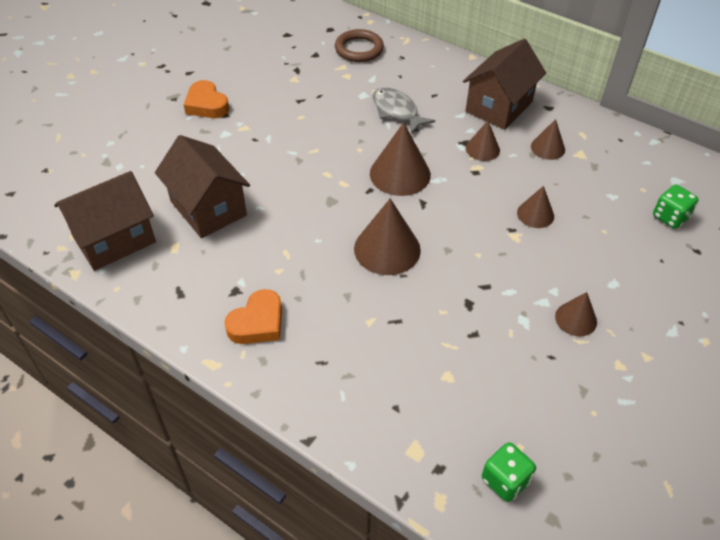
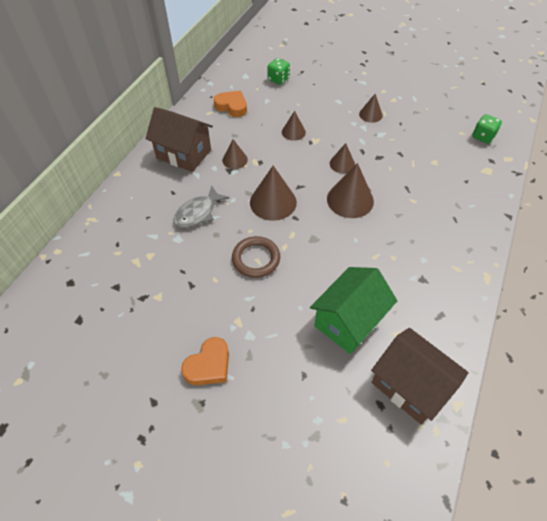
camera: 100 degrees left, 5 degrees up
brown house [155,135,250,238] -> green house [310,267,397,354]
orange heart [224,289,282,344] -> orange heart moved to [214,91,247,117]
brown ring [335,29,384,62] -> brown ring moved to [232,236,280,278]
brown cone [531,119,565,160] -> brown cone moved to [330,143,355,173]

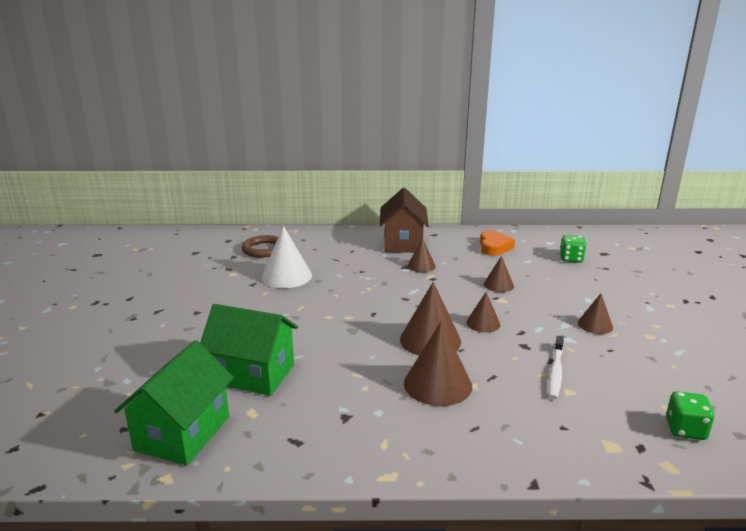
camera: 65 degrees right, 30 degrees down
grey fish [173,185,230,228] -> none
orange heart [181,337,229,385] -> none
brown ring [232,236,280,278] -> brown ring moved to [242,235,278,258]
brown cone [250,166,297,221] -> brown cone moved to [404,321,472,406]
brown house [371,328,469,424] -> green house [114,340,234,466]
none -> white cone [261,226,312,288]
none -> white toothbrush [548,336,564,399]

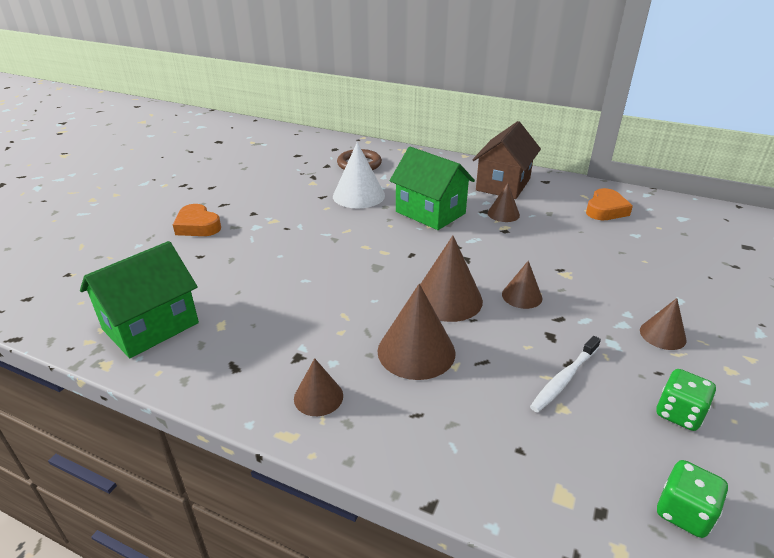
camera: 25 degrees right, 10 degrees up
green house [200,304,298,396] -> green house moved to [390,147,475,230]
brown cone [483,256,514,292] -> brown cone moved to [294,358,343,416]
green dice [560,235,586,263] -> green dice moved to [656,369,716,431]
none -> orange heart [173,204,221,236]

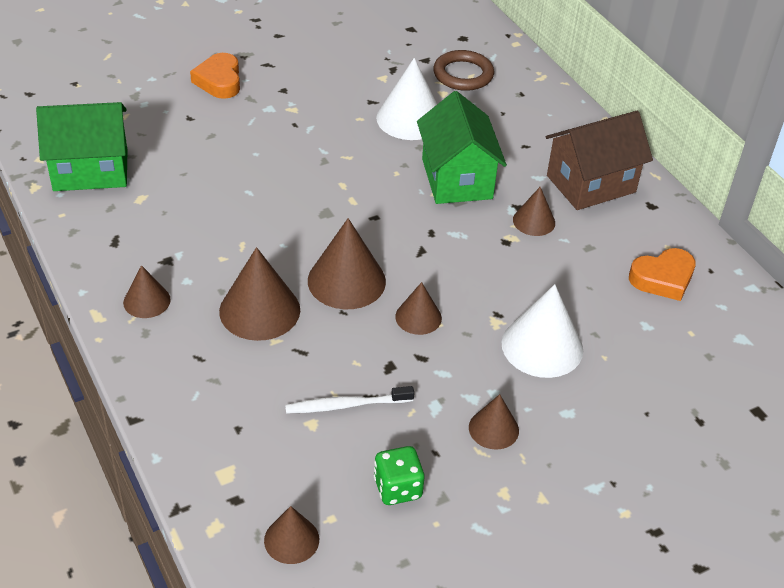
camera: 35 degrees right, 10 degrees up
green dice [657,460,728,538] -> brown cone [264,506,319,564]
none -> white cone [502,284,583,378]

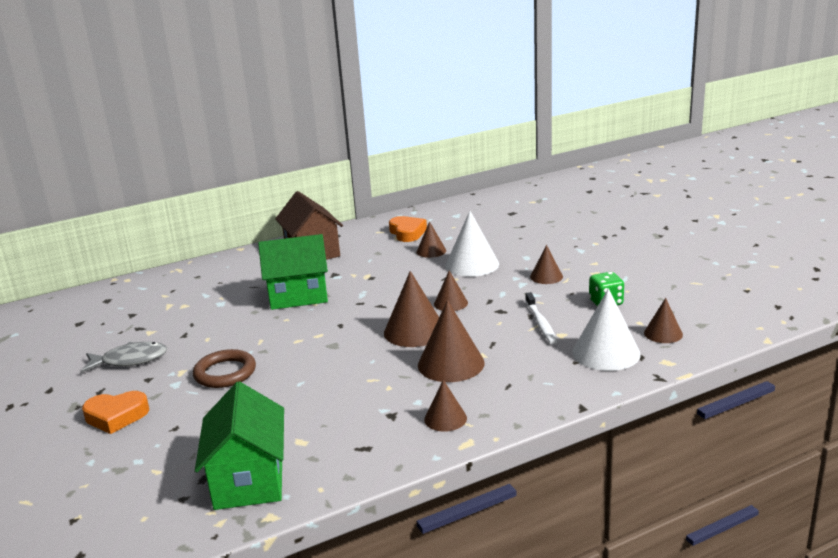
camera: 85 degrees left, 20 degrees down
white cone [376,58,437,140] -> white cone moved to [572,289,641,371]
brown ring [433,50,494,91] -> brown ring moved to [193,349,256,388]
brown cone [513,187,555,236] -> brown cone moved to [416,221,446,258]
none -> grey fish [81,342,167,372]

